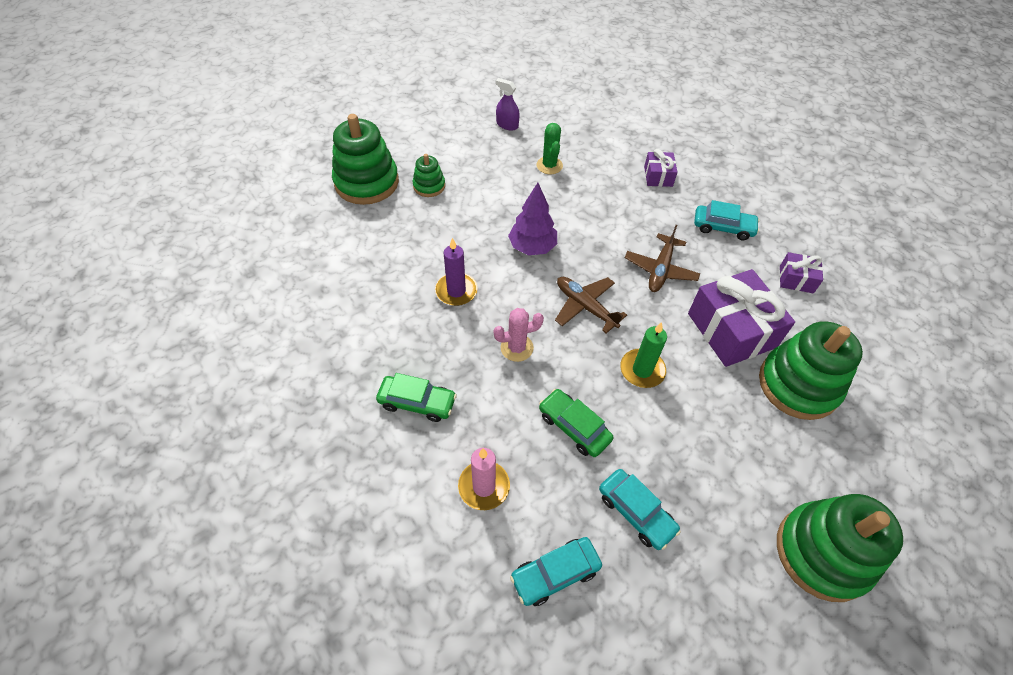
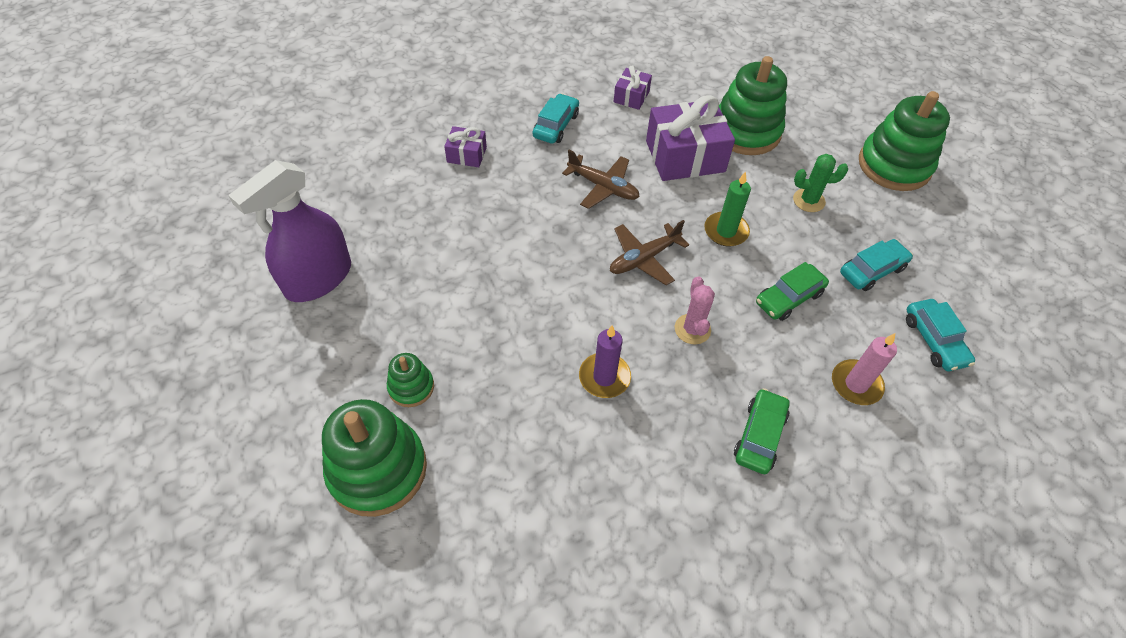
camera: 80 degrees left, 0 degrees up
purple spray bottle [496,78,520,130] -> purple spray bottle [228,160,351,302], size x2.20
purple tree [508,183,557,255] -> none
green cactus [536,123,563,174] -> green cactus moved to [793,154,848,212]

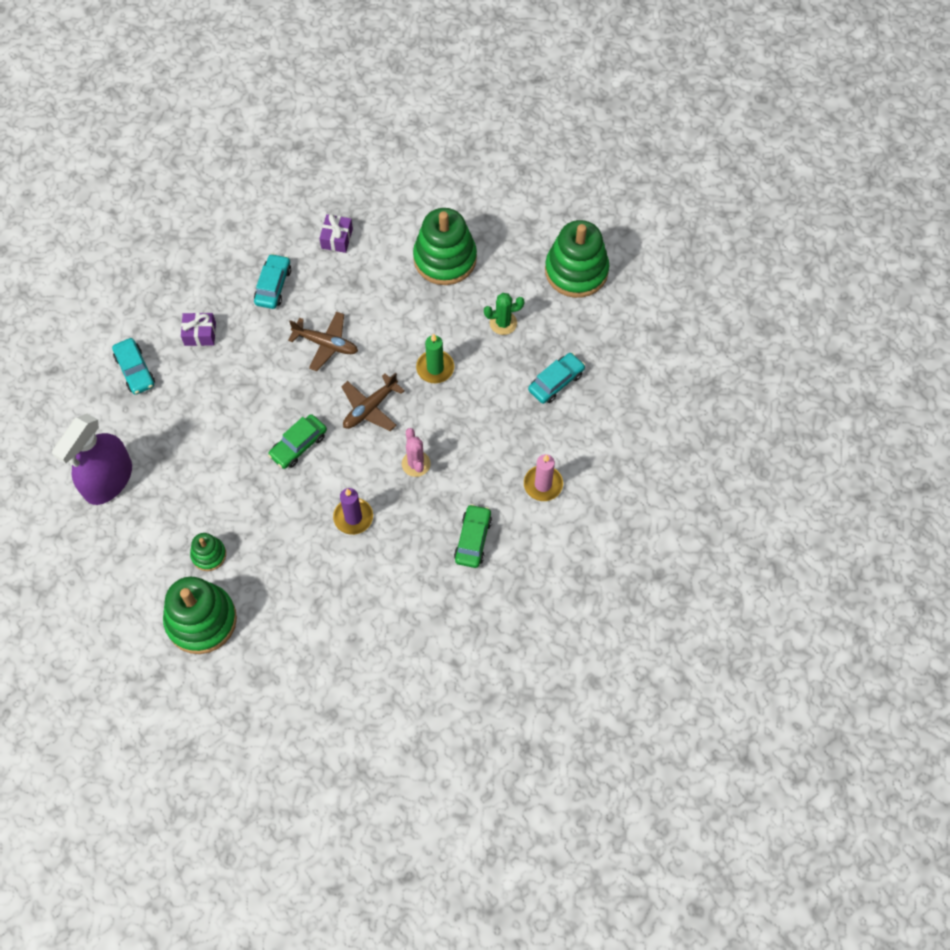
camera: 10 degrees left, 10 degrees up
purple gift [646,95,735,181] -> none
green car [756,262,829,321] -> green car moved to [268,414,327,469]
turquoise car [906,299,975,371] -> turquoise car moved to [112,338,155,395]

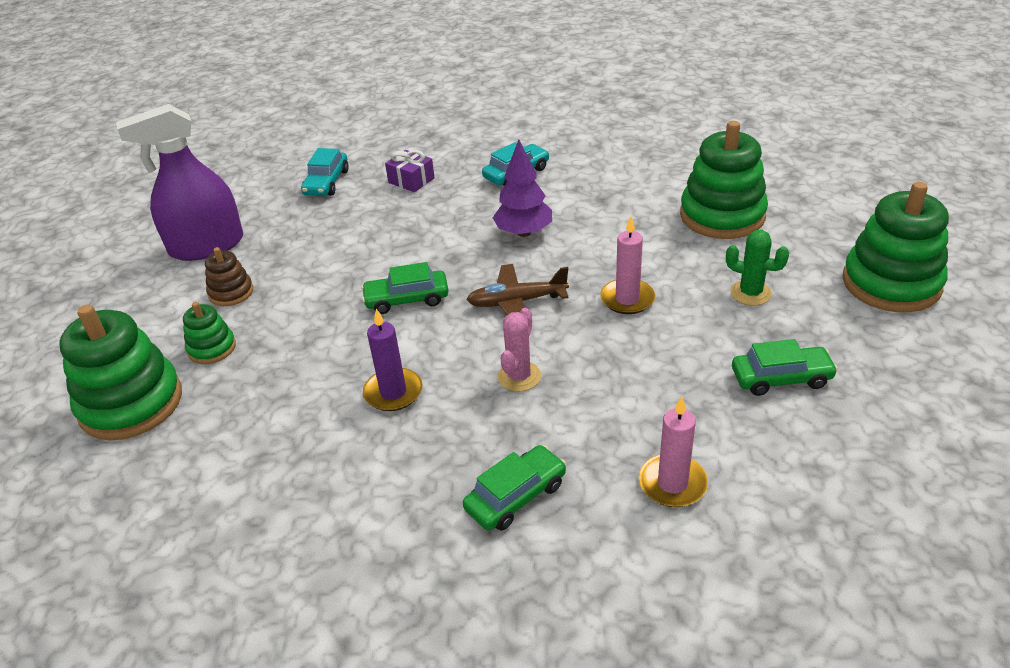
camera: 40 degrees right, 25 degrees down
brown plane [288,312,358,371] -> purple tree [493,140,552,237]
purple gift [319,214,353,253] -> none
green candle [416,334,454,383] -> pink candle [600,217,655,314]
turquoise car [528,353,585,404] -> green car [732,339,838,396]
none -> brown stacking toy [205,247,253,306]

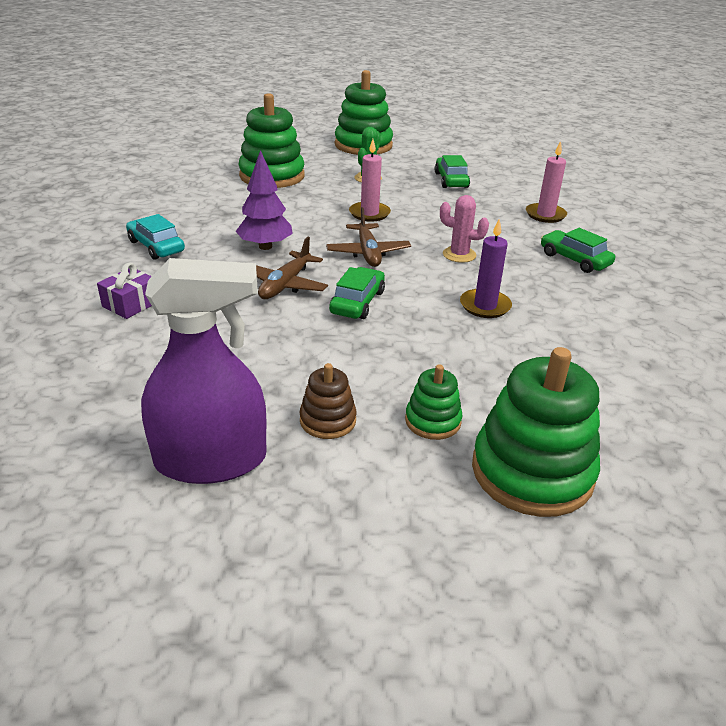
camera: 95 degrees left, 5 degrees down
purple spray bottle [116,104,243,261] -> purple spray bottle turned 75 degrees counterclockwise [141,258,266,484]
turquoise car [301,148,349,196] -> none
green car [361,262,448,314] -> green car turned 150 degrees counterclockwise [329,267,385,319]
none -> brown plane [256,237,328,299]

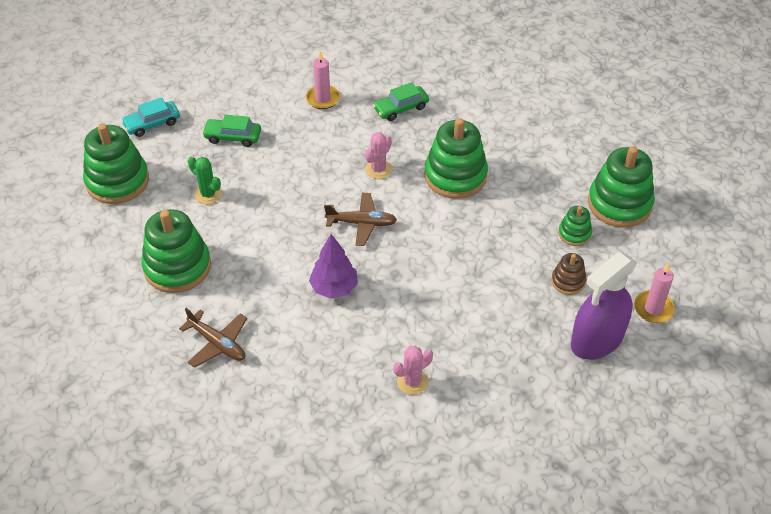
camera: 75 degrees left, 15 degrees up
purple gift [97,262,152,319] -> pink cactus [393,345,433,395]
turquoise car [126,214,185,260] -> turquoise car moved to [121,97,180,137]
purple spray bottle [141,258,266,484] -> purple spray bottle turned 135 degrees counterclockwise [571,252,637,360]
brown plane [256,237,328,299] -> brown plane moved to [179,308,247,368]
green car [329,267,385,319] -> none
pink candle [349,139,391,222] -> pink candle moved to [634,263,675,323]
purple candle [460,219,512,318] -> green stacking toy [424,118,488,199]

